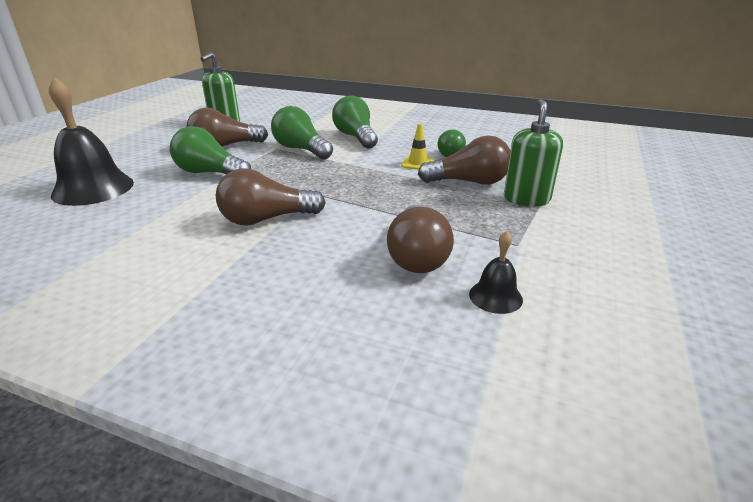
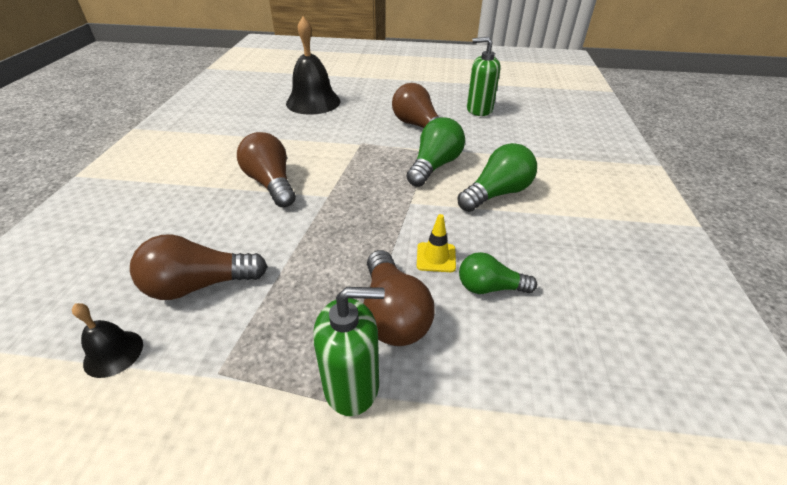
camera: 75 degrees right, 10 degrees up
green light bulb [170,126,251,174] -> none

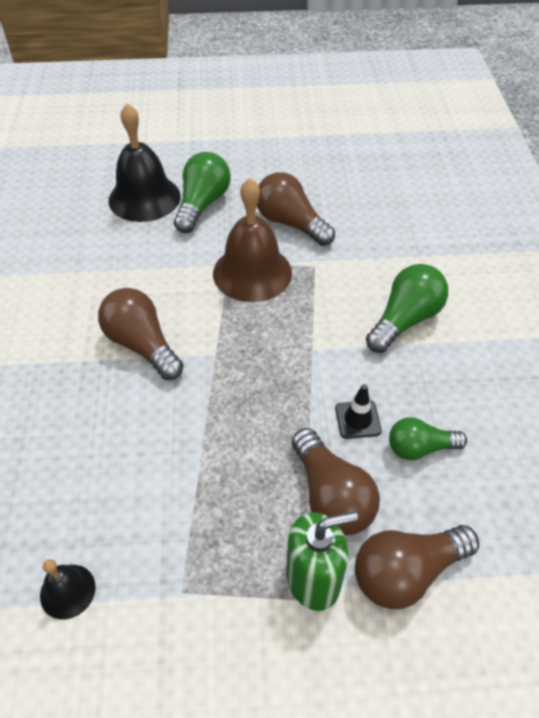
camera: 10 degrees left, 10 degrees up
brown light bulb [130,234,268,300] -> brown light bulb moved to [355,525,479,609]
green light bulb [406,117,465,187] -> green light bulb moved to [174,152,230,233]
yellow traffic cone [417,214,456,272] -> black traffic cone [335,384,382,439]
green soap dispenser [467,37,501,116] -> none
none -> brown bell [213,178,292,302]

